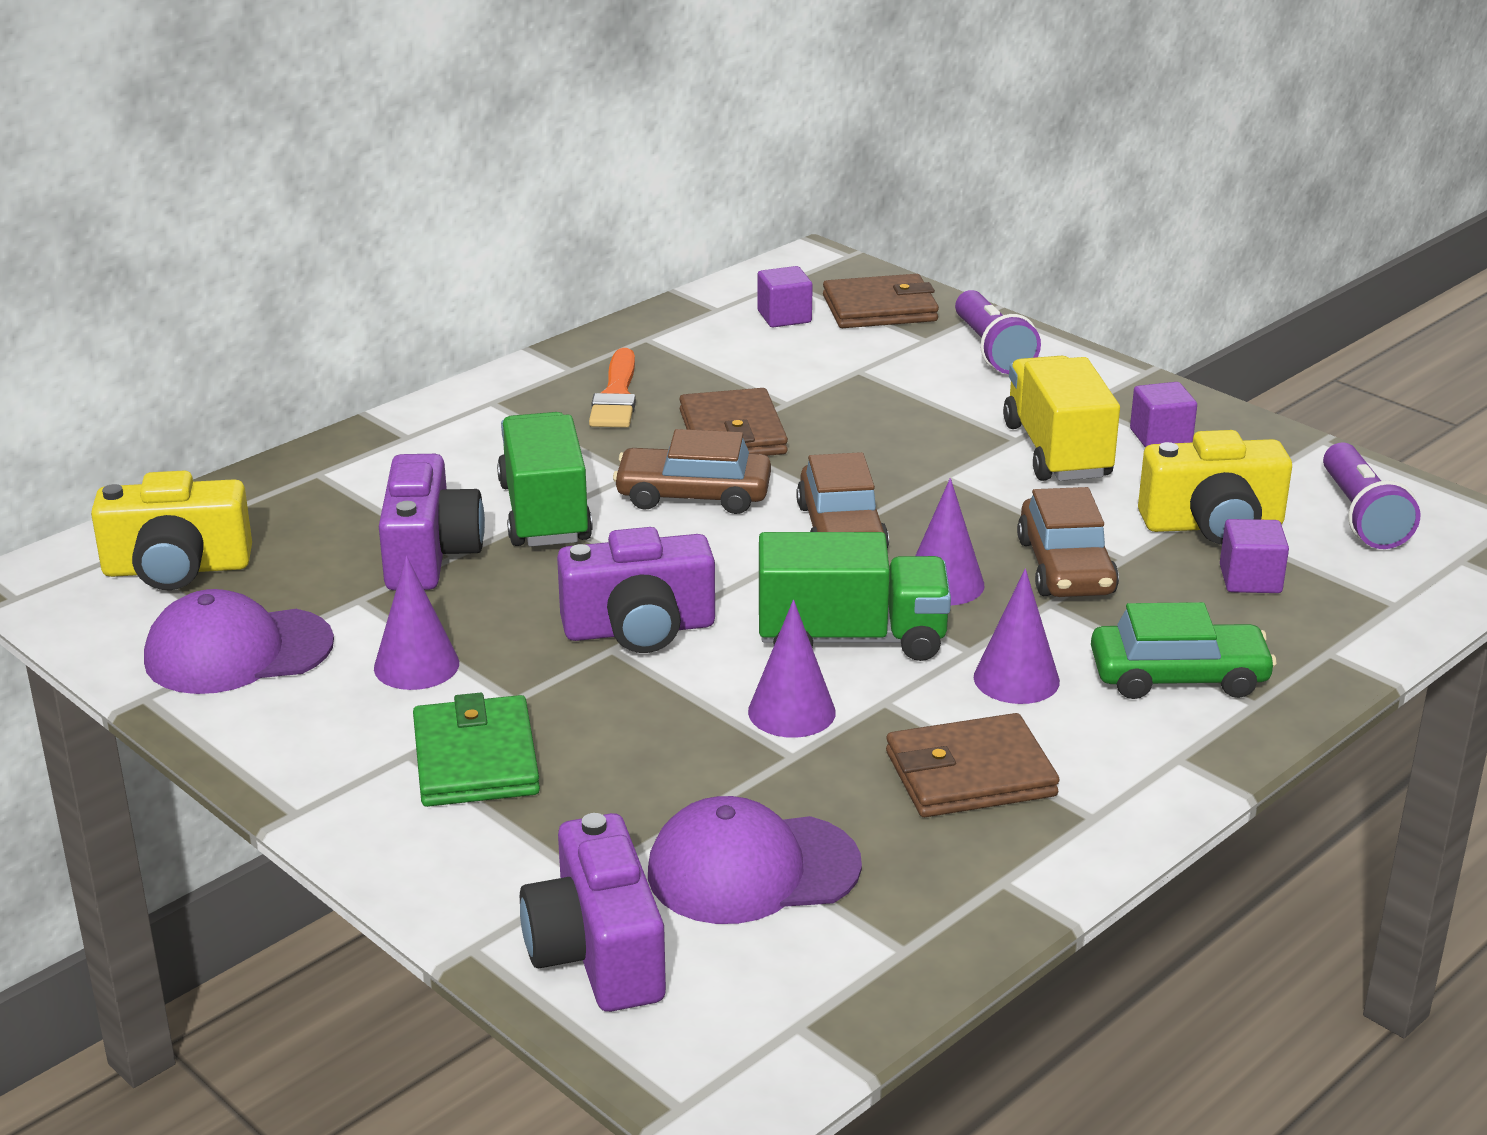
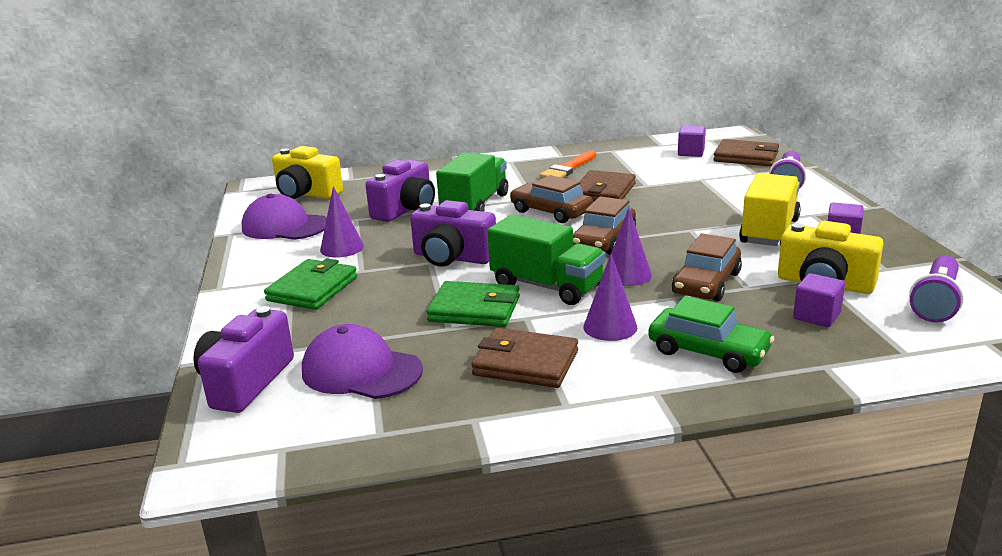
camera: 35 degrees right, 5 degrees down
purple cone [748,600,836,738] -> green wallet [426,281,520,327]

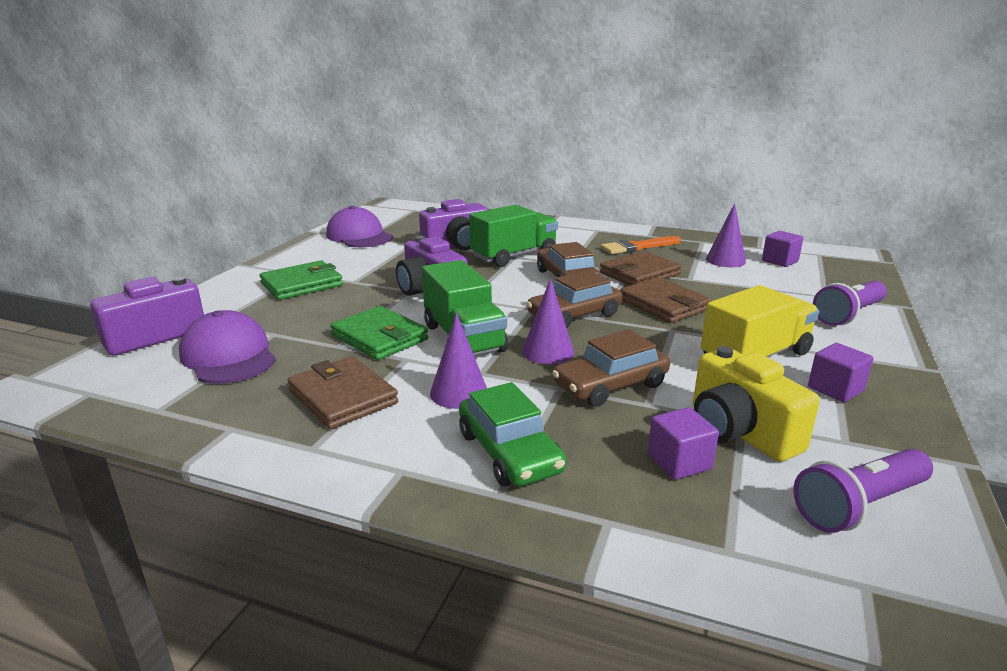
camera: 30 degrees right, 0 degrees up
yellow camera [272,146,343,199] -> none
purple cone [320,186,364,257] -> purple cone moved to [706,203,746,267]
brown wallet [713,139,779,166] -> brown wallet moved to [620,277,712,323]

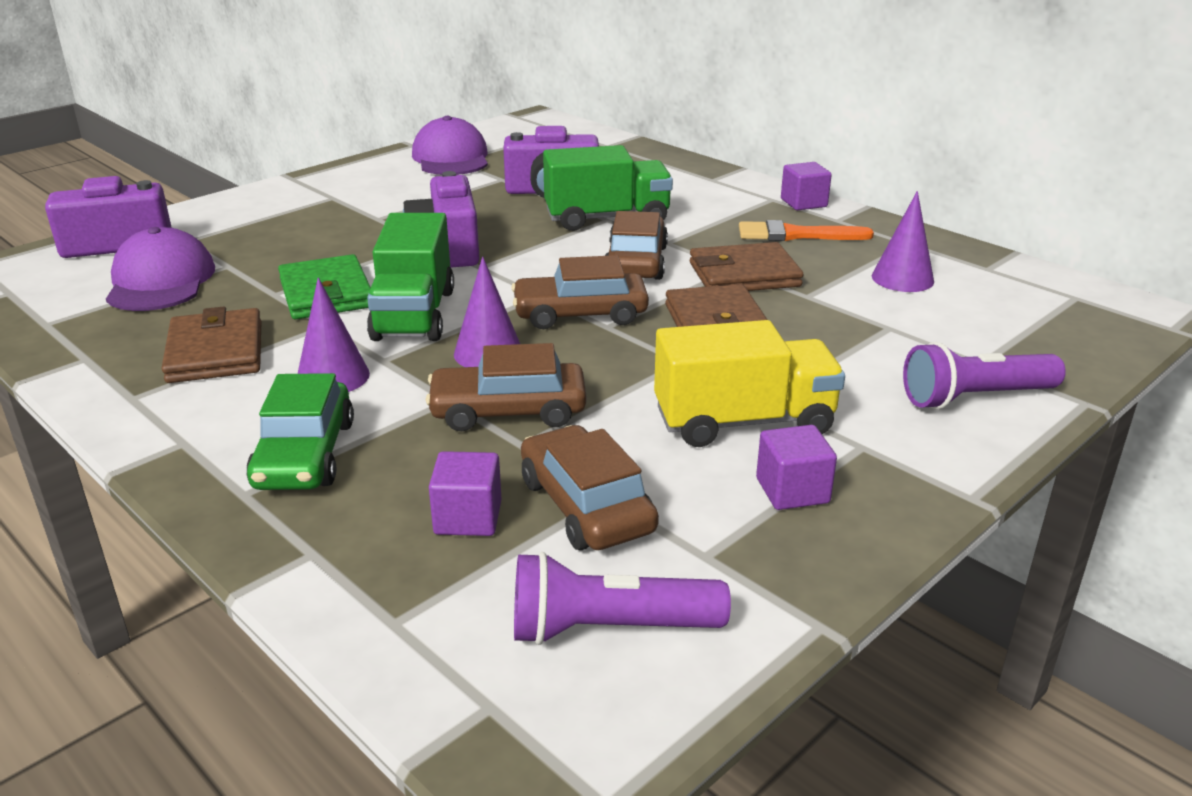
camera: 25 degrees right, 5 degrees up
green wallet [259,260,343,300] -> none
yellow camera [693,346,820,462] -> brown car [521,425,659,550]
purple cube [762,231,803,267] -> purple cube moved to [781,162,832,210]

